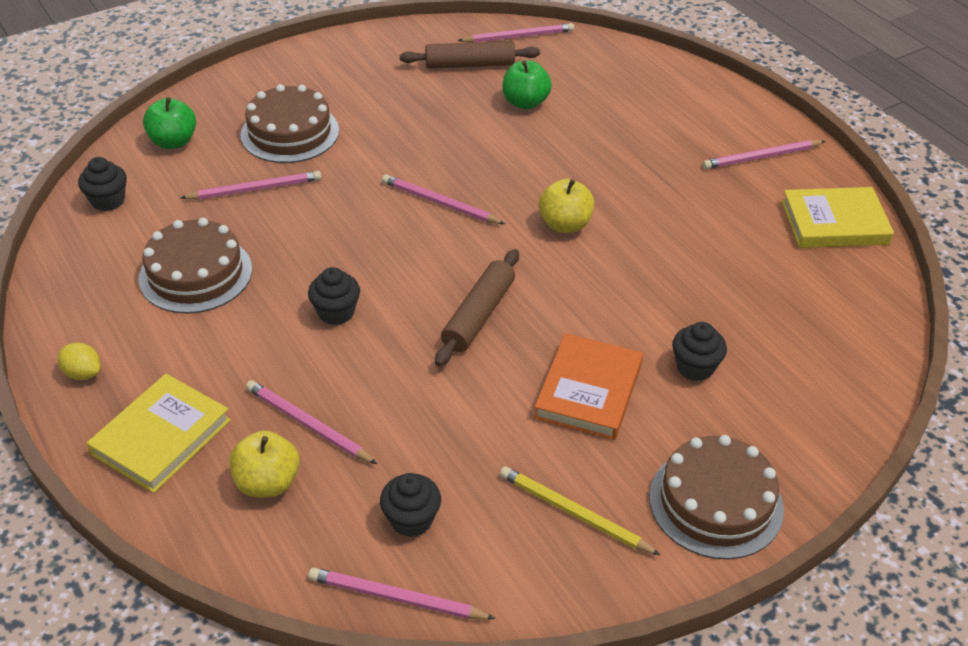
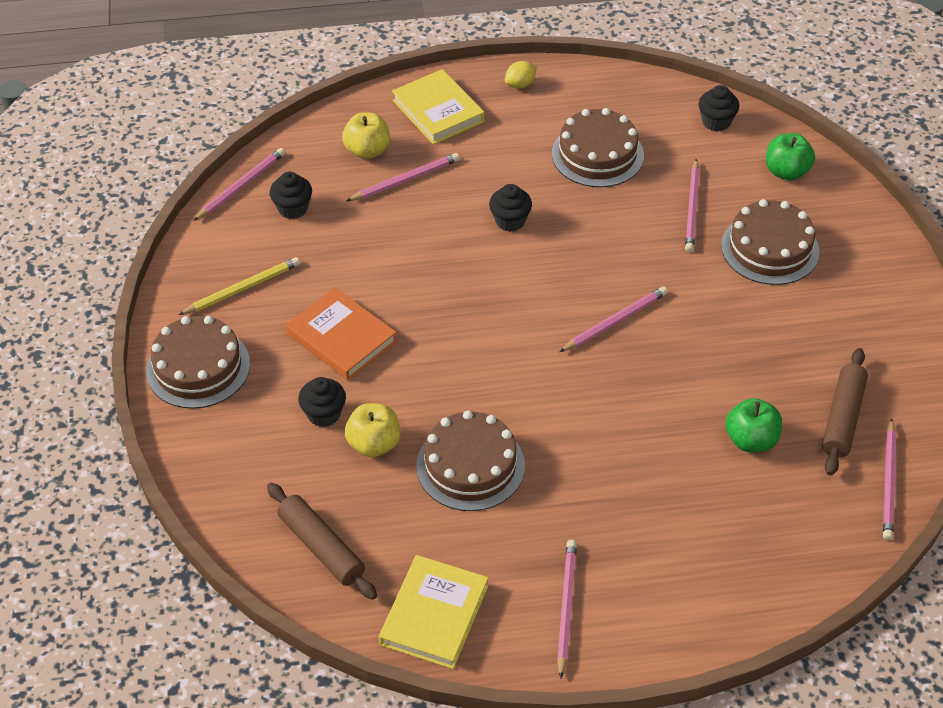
camera: 115 degrees right, 5 degrees up
brown rolling pin [435,249,519,367] -> brown rolling pin moved to [267,483,377,600]
yellow apple [539,179,594,233] -> yellow apple moved to [345,403,401,457]
none -> brown cake [416,410,525,511]

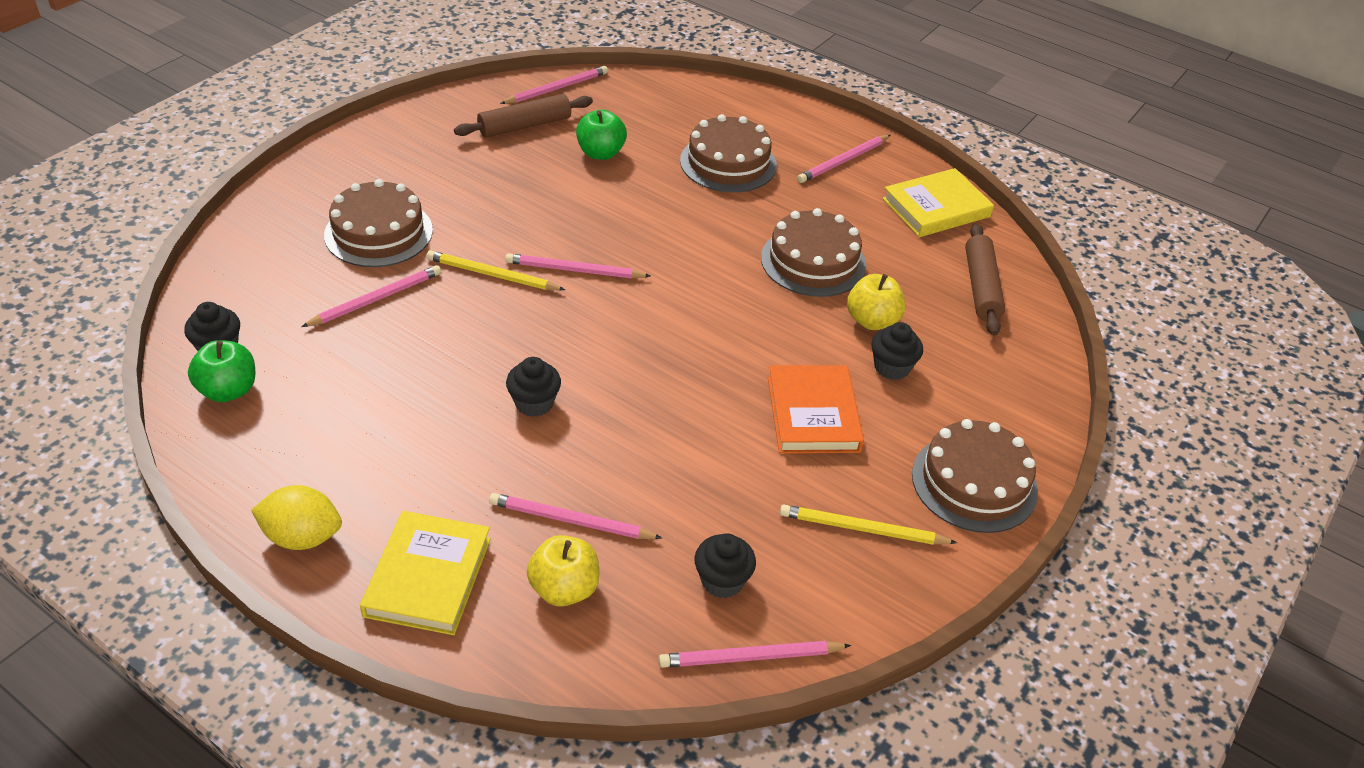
camera: 140 degrees left, 5 degrees down
yellow lemon [505,61,537,89] -> yellow lemon [251,485,342,550], size x1.56
brown cake [552,108,644,187] -> brown cake moved to [680,114,777,192]
green apple [766,133,815,180] -> green apple moved to [188,340,255,402]
none -> yellow pencil [426,250,565,290]

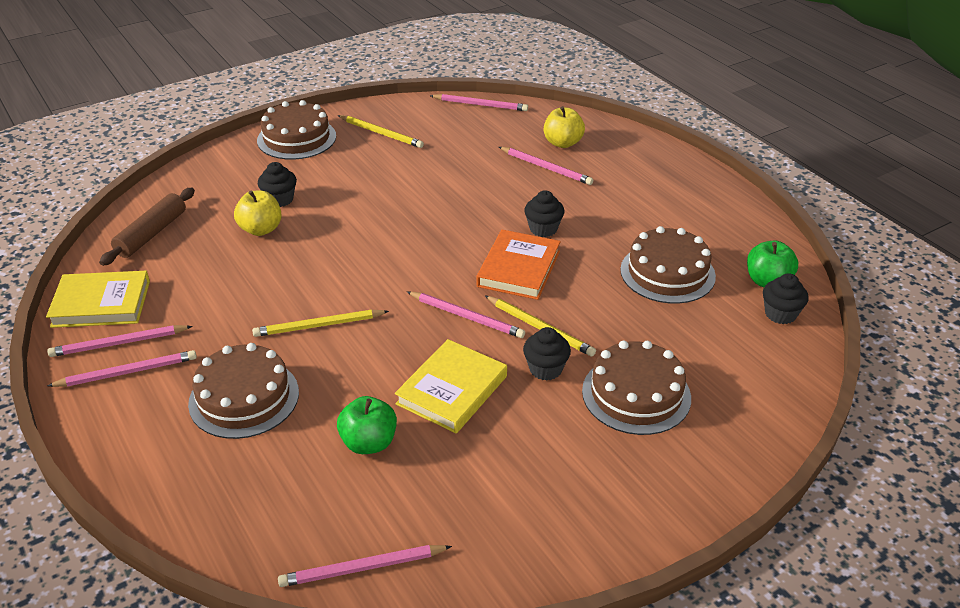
camera: 155 degrees left, 5 degrees down
yellow lemon [251,485,342,550] -> none
pink pencil [301,265,441,327] -> pink pencil moved to [47,325,193,357]
yellow book [360,511,491,635] -> yellow book moved to [395,339,507,433]
brown rolling pin [454,94,593,138] -> none
black cupcake [695,533,756,598] -> black cupcake moved to [523,327,571,381]
brown cake [761,208,866,297] -> brown cake moved to [620,226,716,304]
orange book [768,365,864,454] -> orange book moved to [476,230,561,300]
none -> yellow pencil [252,310,389,337]

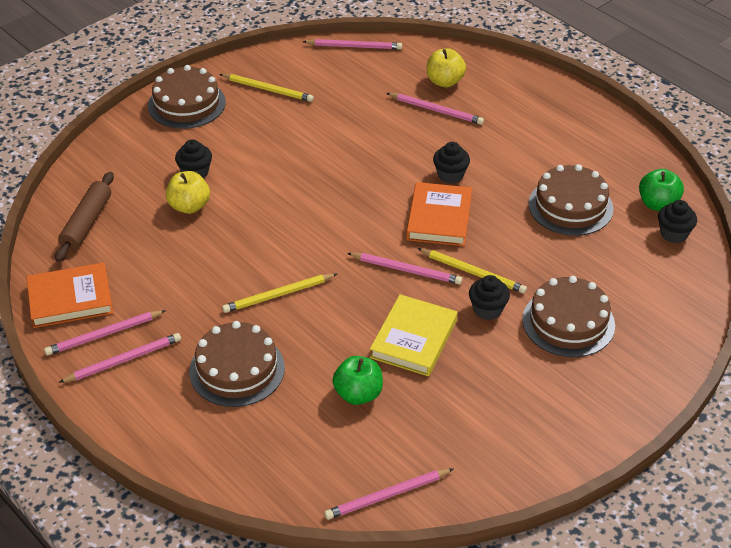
camera: 10 degrees left, 5 degrees up
yellow book [46,271,150,328] -> orange book [27,263,113,328]

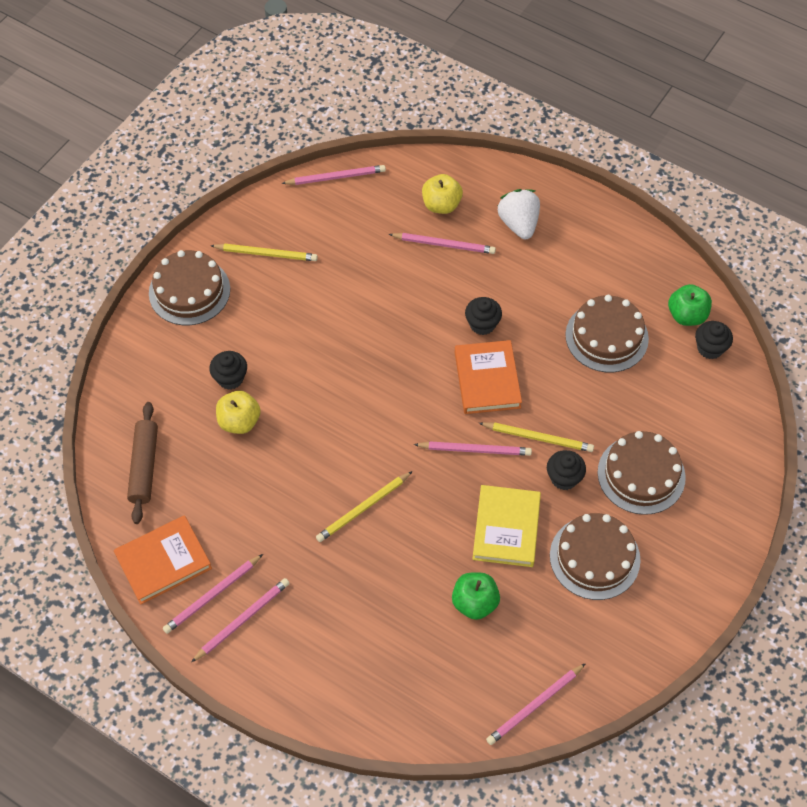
camera: 15 degrees left, 15 degrees up
brown cake [189,321,285,407] -> brown cake moved to [550,513,641,600]
none -> white strawberry [497,189,540,239]

